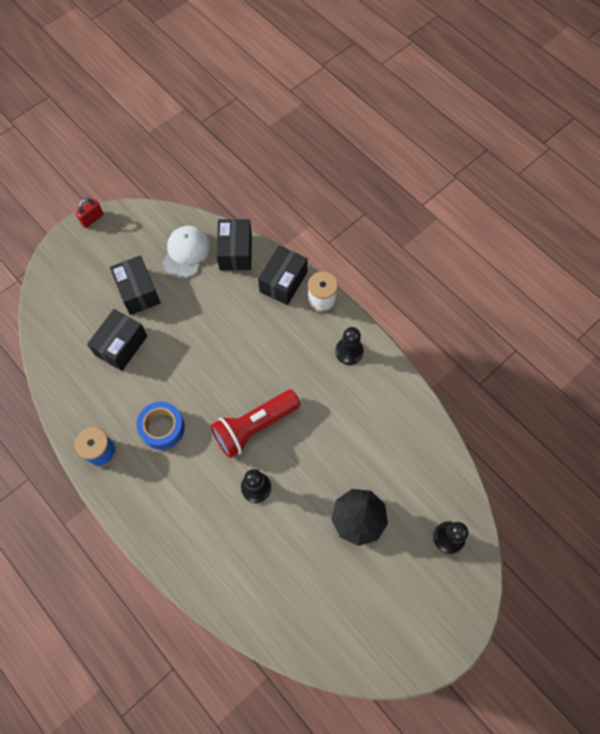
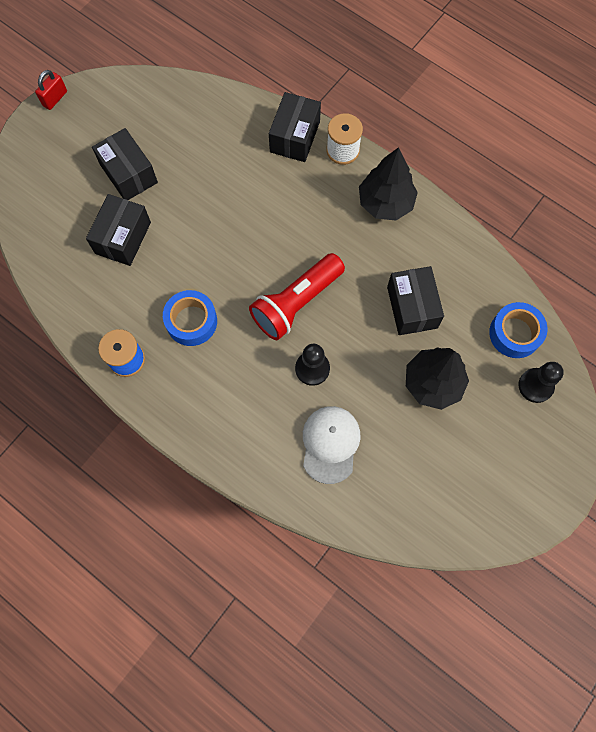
camera: 10 degrees left, 5 degrees up
white cap [162,226,210,278] -> white cap moved to [303,406,361,484]
black box [216,219,252,270] -> black box moved to [387,266,444,335]
black pawn [335,327,363,365] -> black tree [359,147,418,220]
none -> blue tape [489,302,547,358]

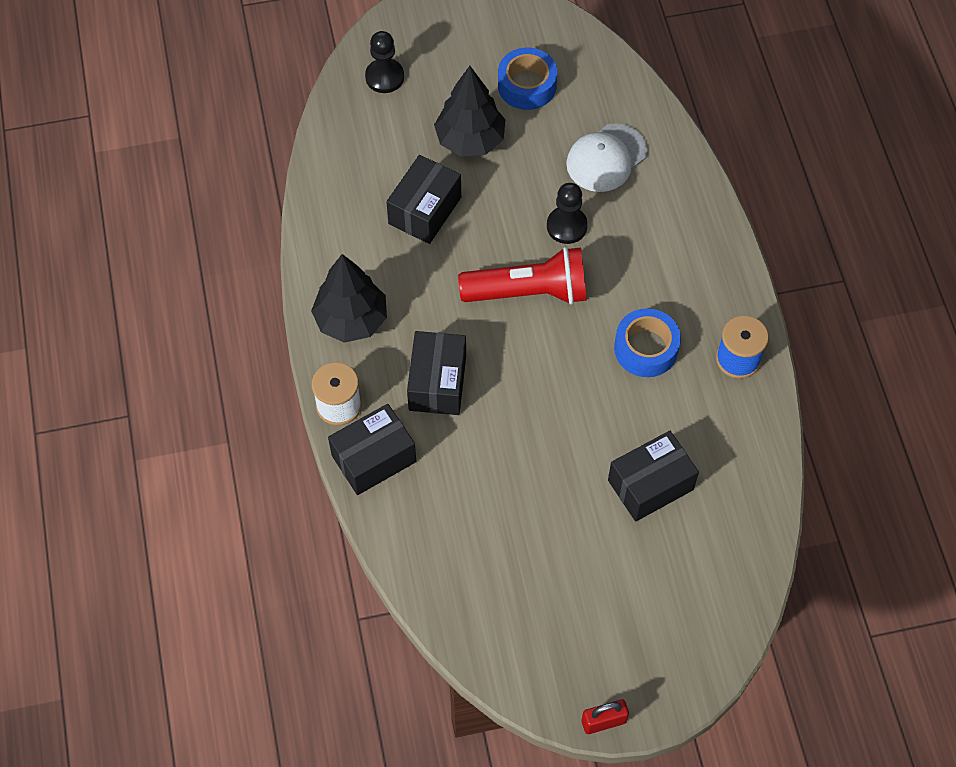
camera: 140 degrees left, 10 degrees down
black box [92,128,158,200] -> black box moved to [407,331,466,415]
blue tape [489,302,547,358] -> blue tape moved to [498,48,557,110]

